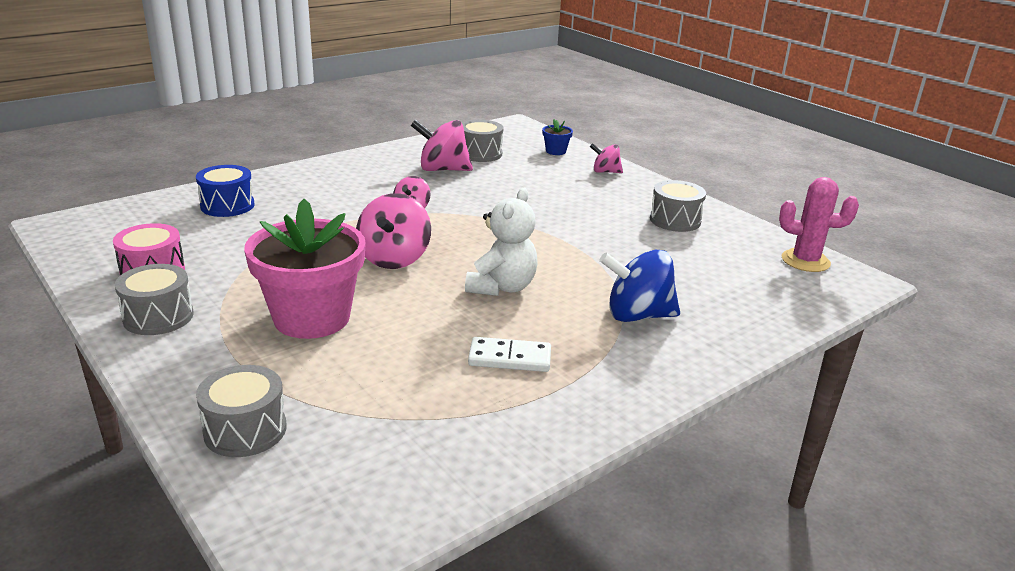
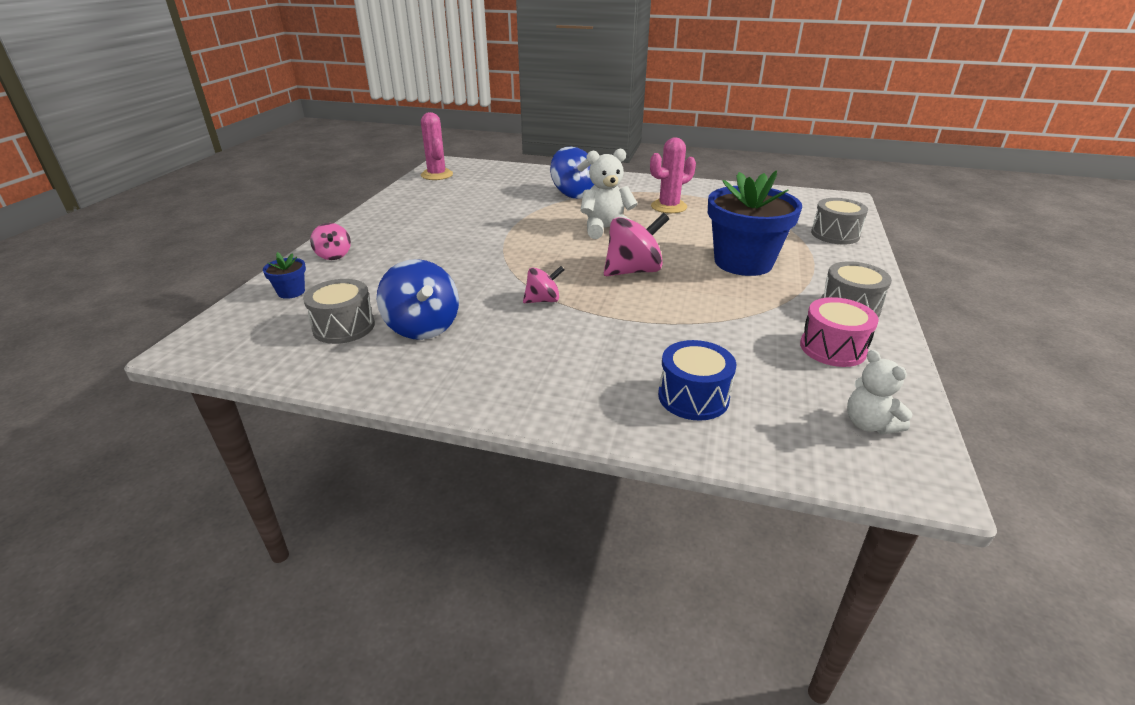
camera: 125 degrees left, 5 degrees up
pink flower pot [244,199,366,339] -> blue flower pot [708,170,802,276]
pink spinning top [411,119,473,171] -> blue spinning top [377,259,459,340]
white domino [468,337,551,372] -> pink cactus [650,138,696,213]
grey drum [650,180,706,232] -> none
none -> white teddy bear [847,350,913,434]

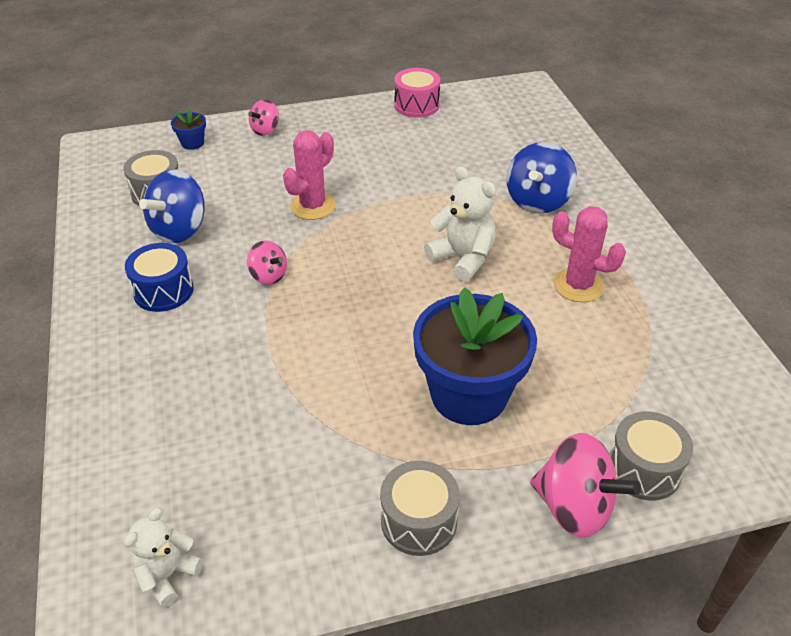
camera: 60 degrees right, 10 degrees up
pink cactus [421,112,453,180] -> pink cactus moved to [283,130,335,220]
pink spinning top [604,213,669,276] -> pink spinning top moved to [530,433,641,538]
blue drum [658,340,737,421] -> blue drum moved to [125,243,194,312]
pink drum [800,297,879,367] -> pink drum moved to [394,68,440,118]

